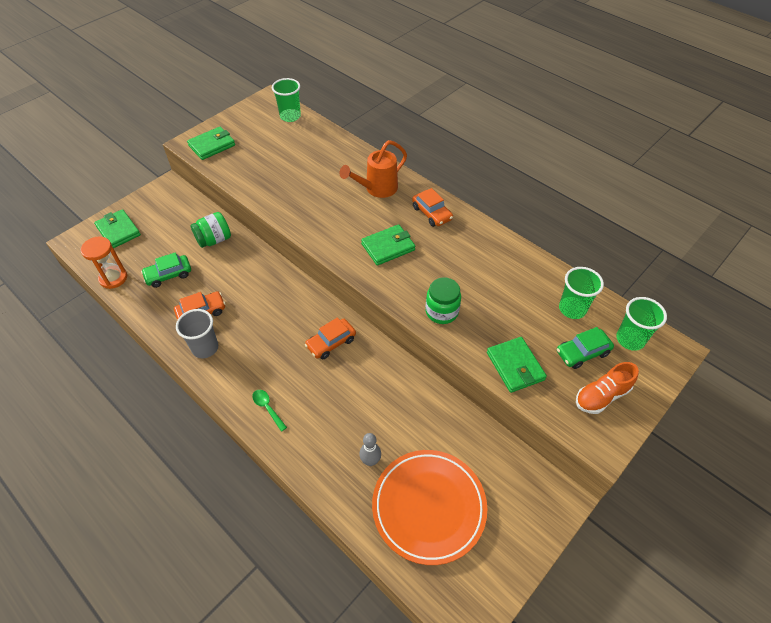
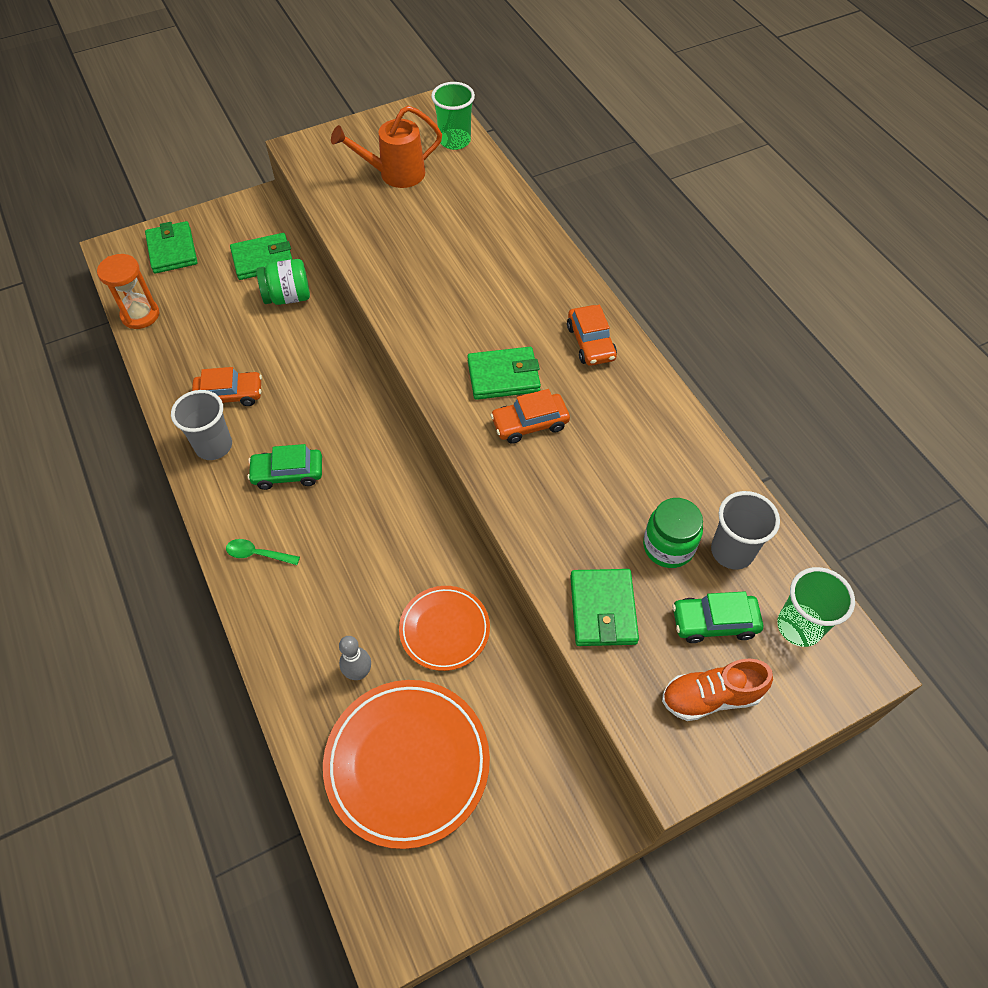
camera: 20 degrees right, 5 degrees up
green car [141,252,191,288] -> green car moved to [248,444,322,490]
green wallet [187,127,235,160] -> green wallet moved to [230,233,293,280]
green spoon [252,390,287,432] -> green spoon turned 60 degrees counterclockwise [226,539,300,565]
orange car [305,318,356,359] -> orange car moved to [490,389,570,444]
orange watering can [340,140,407,198] -> orange watering can moved to [331,105,442,188]
green jar [425,277,461,324] -> green jar moved to [643,498,703,568]
green cup [559,267,604,319] -> grey cup [711,491,780,570]
none -> orange plate [399,586,490,671]

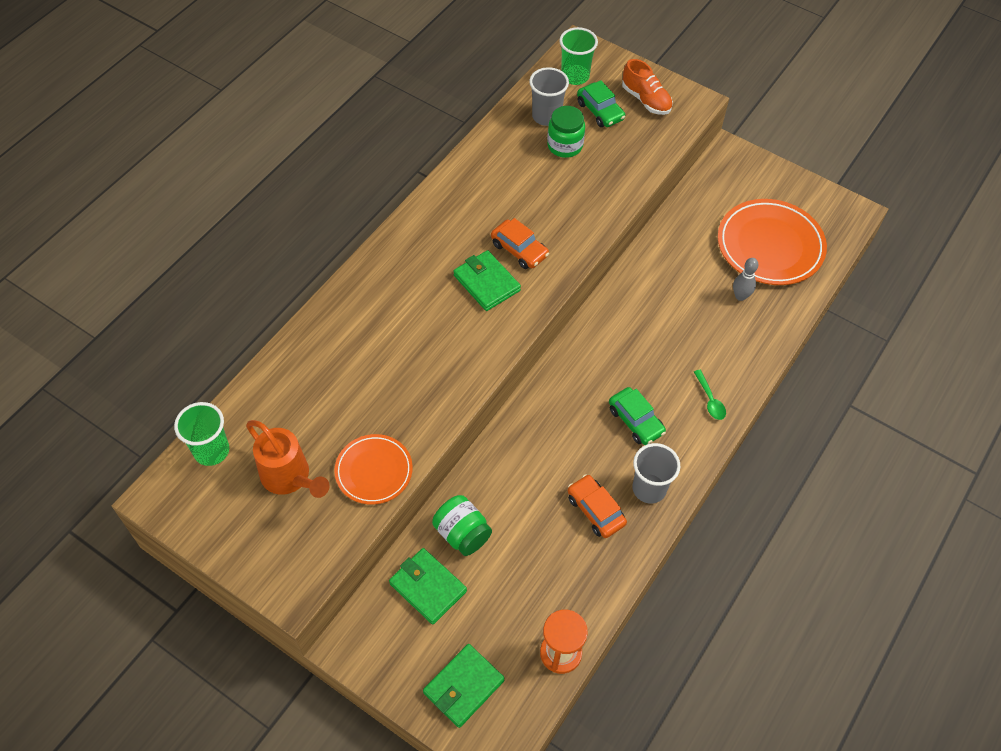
camera: 120 degrees left, 0 degrees up
orange plate [399,586,490,671] -> orange plate moved to [334,434,413,505]
orange car [567,305,617,366] -> none
green wallet [570,569,639,646] -> none

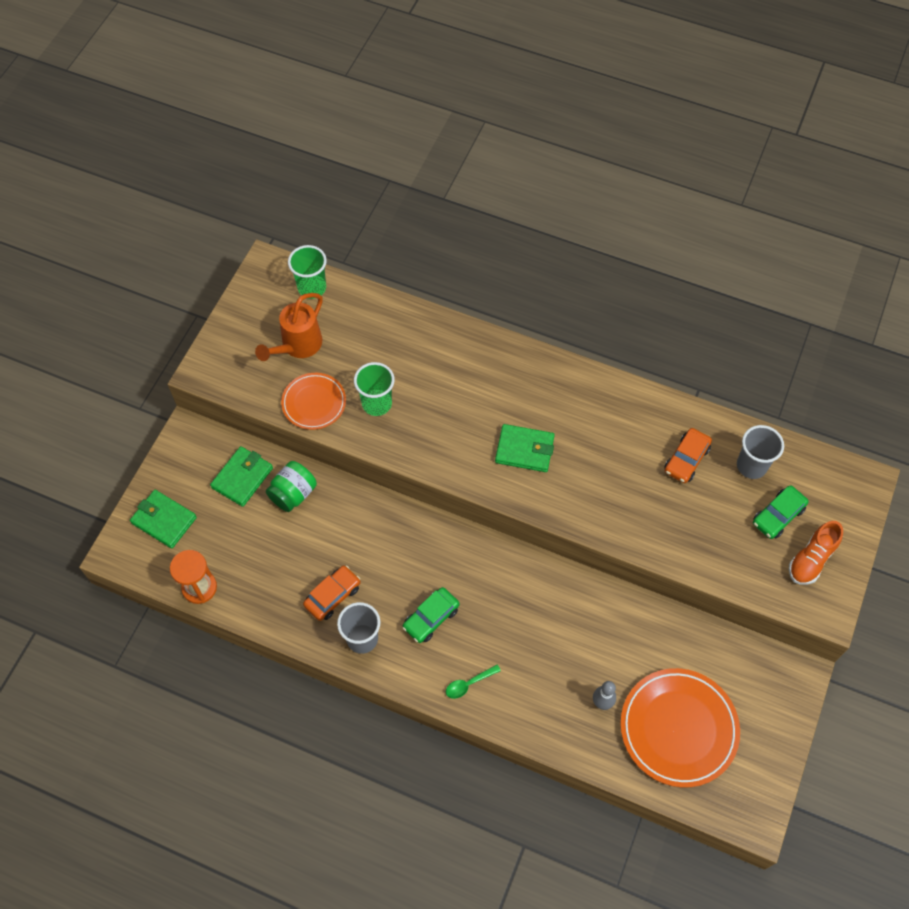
camera: 80 degrees right, 5 degrees up
green wallet [453,250,521,311] -> green wallet turned 60 degrees clockwise [495,424,555,472]
orange car [491,218,549,269] -> orange car moved to [664,428,712,483]
green jar [547,106,585,158] -> none
green cup [559,27,598,85] -> green cup moved to [354,362,395,416]

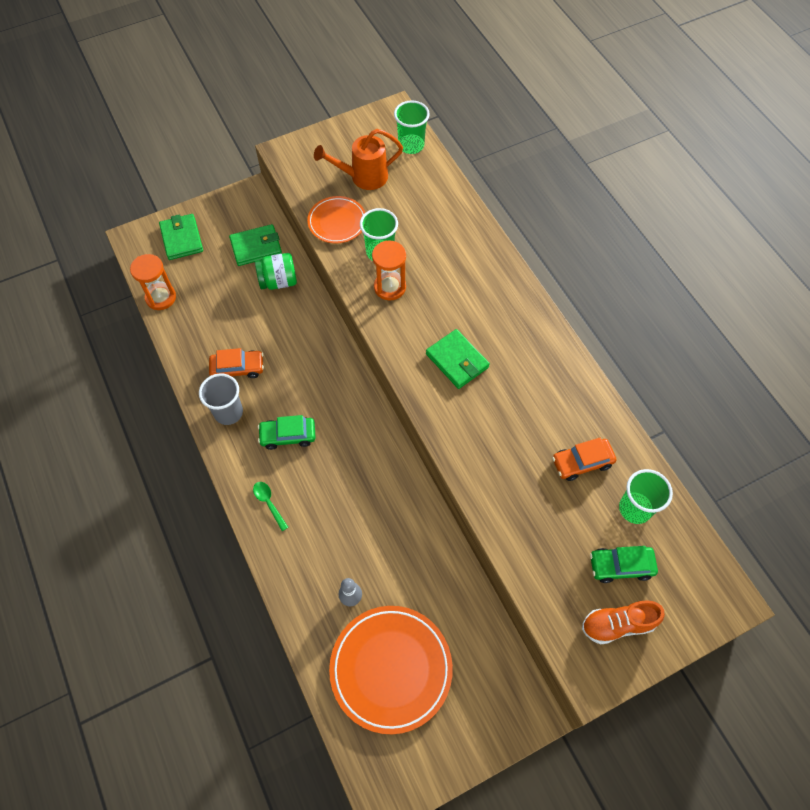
camera: 40 degrees right, 0 degrees up
green spoon [446,665,501,699] -> green spoon turned 45 degrees clockwise [253,482,288,531]
grey cup [737,425,784,479] -> green cup [619,469,673,524]
none -> orange hourglass [372,240,406,300]

